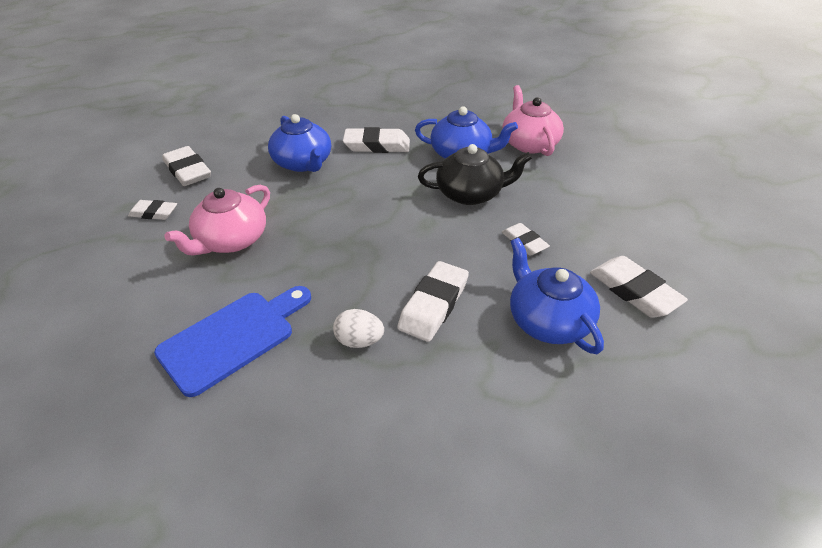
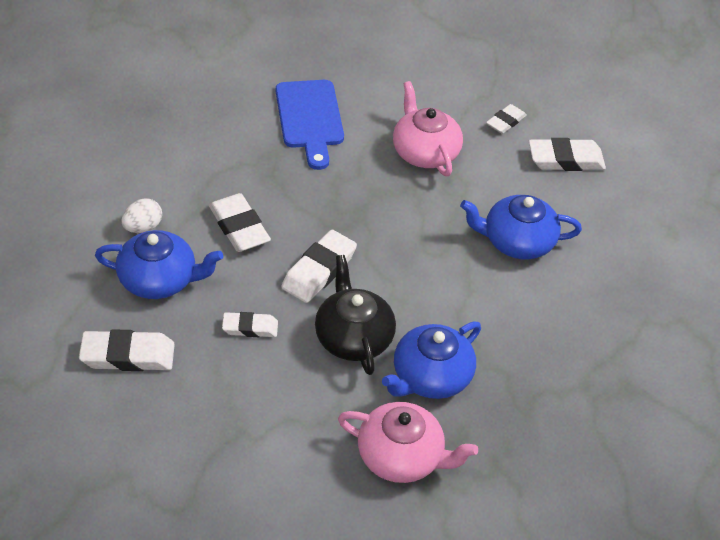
camera: 120 degrees right, 5 degrees up
white egg [333,309,384,348] -> white egg moved to [121,198,162,233]
white eraser [343,127,410,153] -> white eraser moved to [281,230,357,303]
black teapot [418,144,532,205] -> black teapot turned 135 degrees clockwise [315,255,396,375]

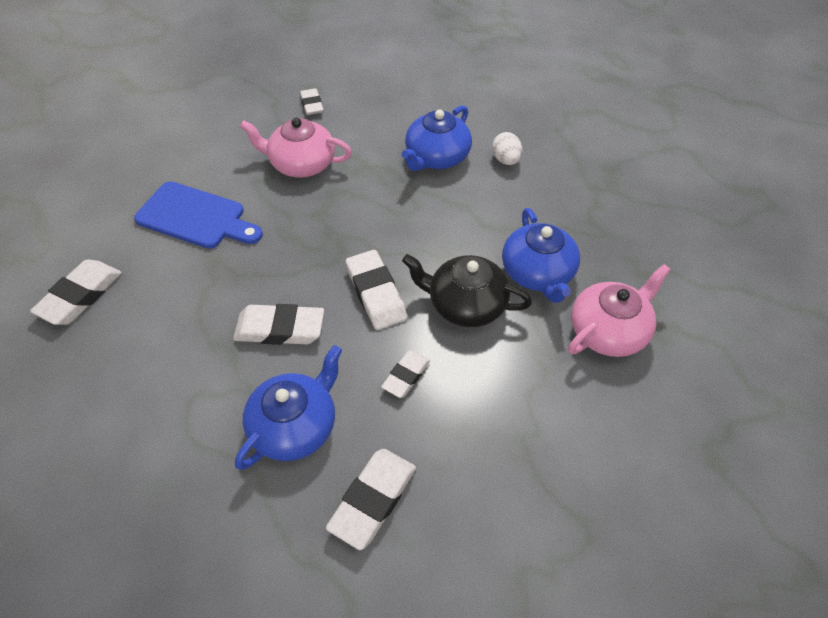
camera: 55 degrees left, 5 degrees up
white egg [121,198,162,233] -> white egg moved to [492,132,522,165]
white eraser [529,138,606,171] -> white eraser moved to [30,260,122,325]

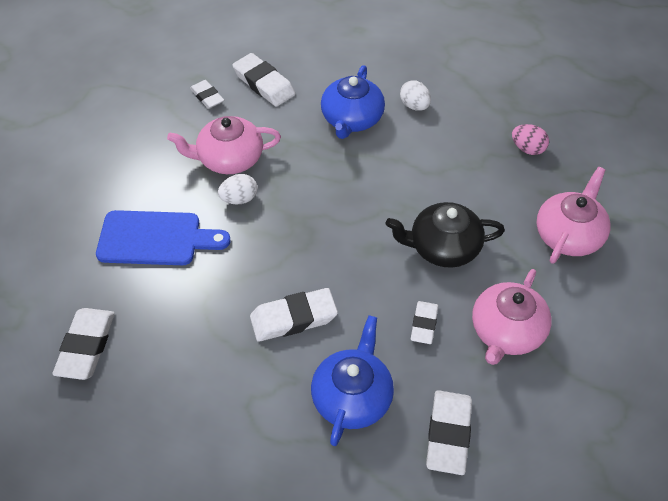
camera: 20 degrees left, 0 degrees up
white eraser [346,250,407,330] -> white eraser moved to [232,53,295,107]
blue teapot [502,208,580,303] -> none
none -> white egg [218,174,257,204]
none -> pink teapot [472,269,552,365]
none -> pink egg [512,124,549,155]

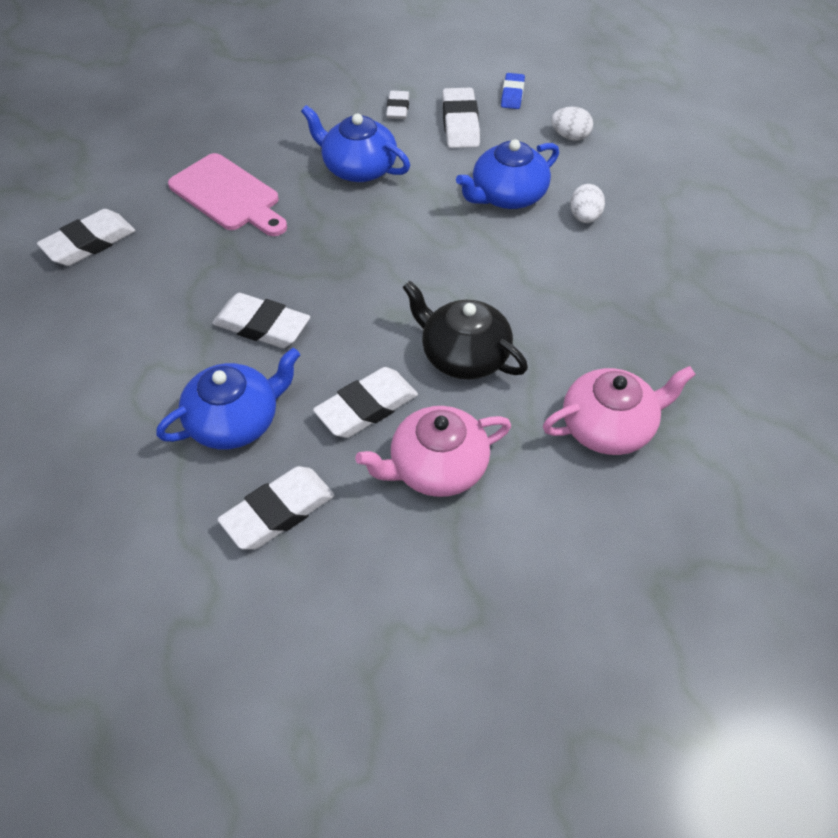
camera: 40 degrees right, 0 degrees up
blue cutting board [96,210,231,265] -> pink cutting board [168,153,287,236]
pink teapot [167,116,281,174] -> blue teapot [301,105,410,182]
white egg [218,174,257,204] -> white egg moved to [551,107,593,141]
white eraser [411,301,438,344] -> white eraser [313,367,418,438], size x1.61
pink egg [512,124,549,155] -> none
none -> blue eraser [501,73,525,109]

